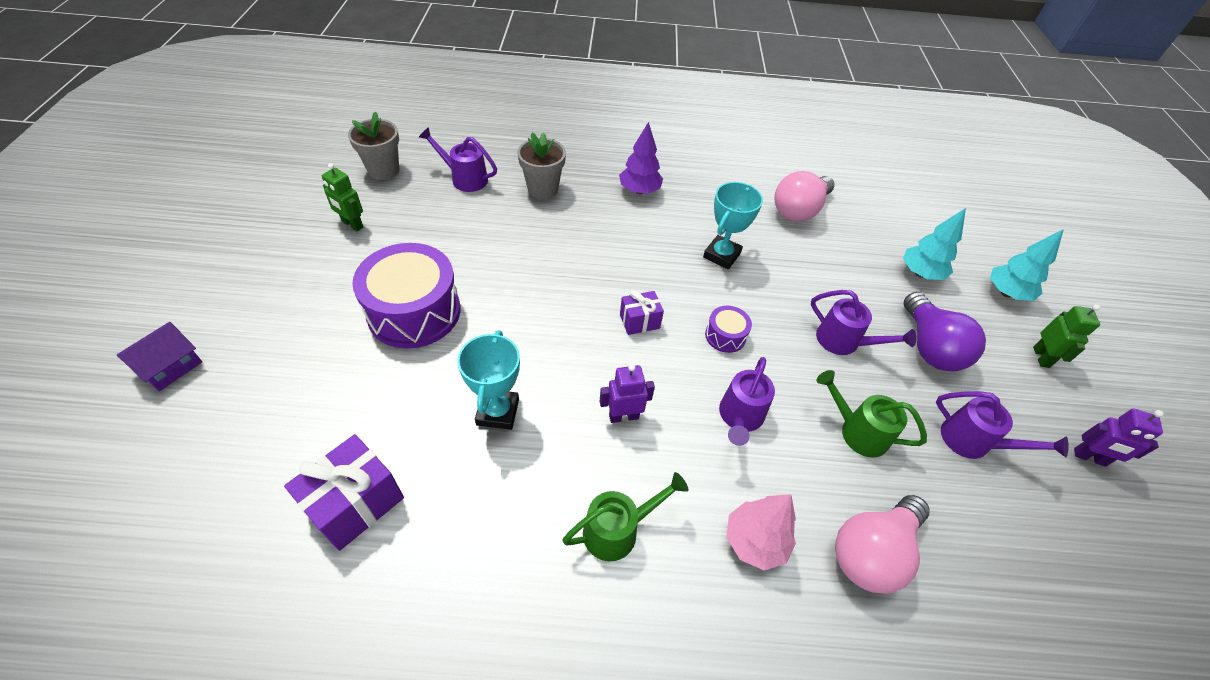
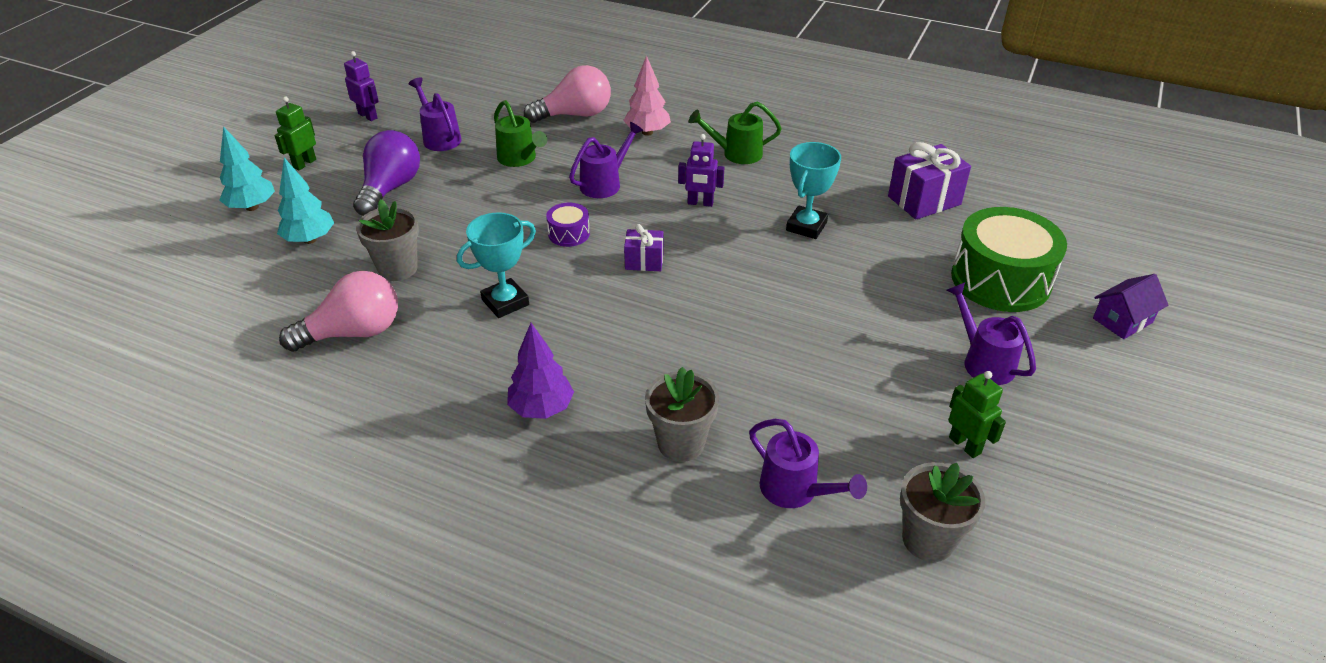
camera: 155 degrees left, 10 degrees down
purple drum [352,243,460,349] -> none
purple watering can [811,290,917,355] -> purple watering can moved to [947,282,1036,385]
none -> grey flower pot [356,199,419,281]
none -> green drum [951,207,1067,312]

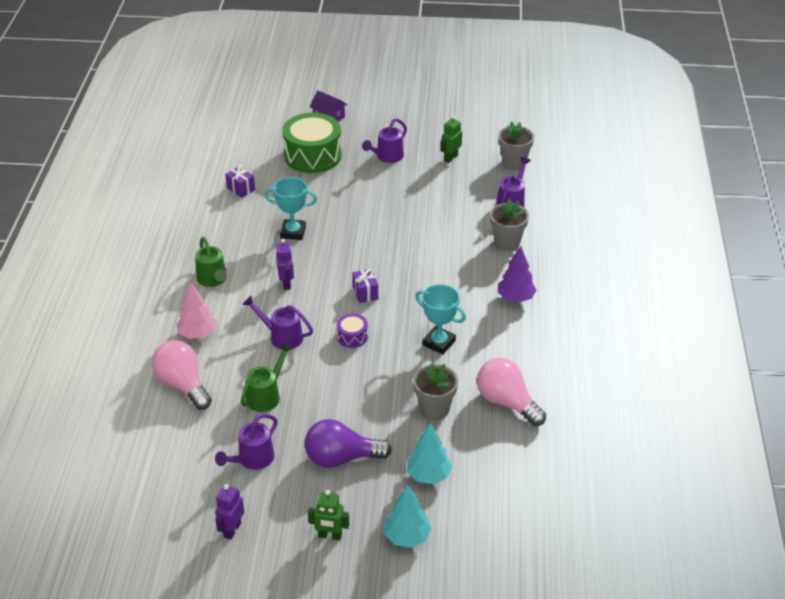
camera: 110 degrees left, 0 degrees up
purple gift [888,142,971,219] -> purple gift [225,165,255,198], size x0.59

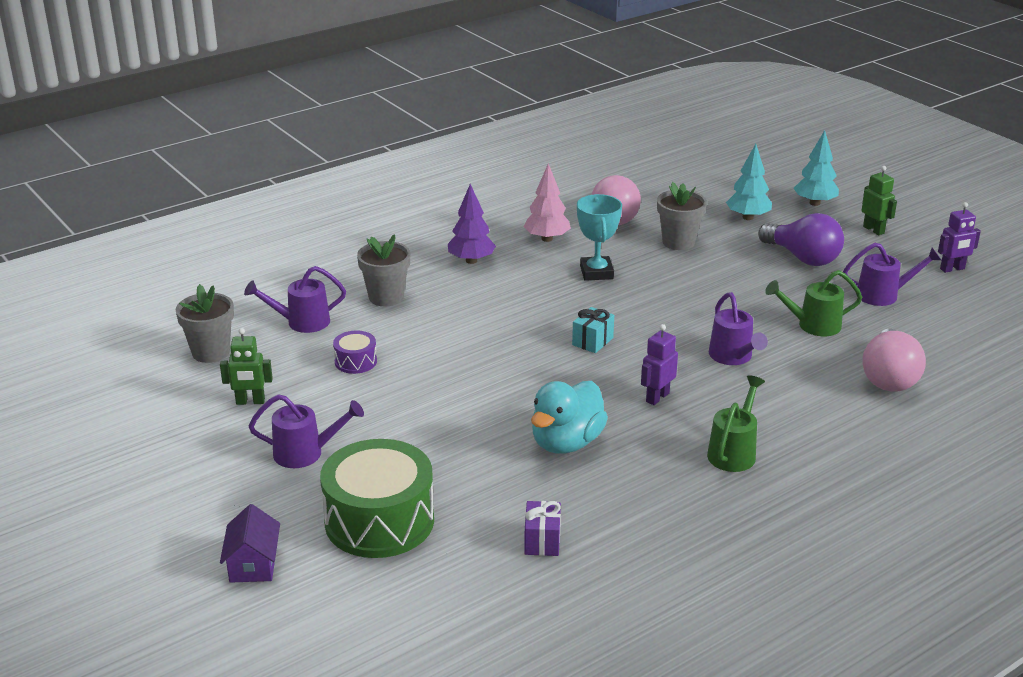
camera: 130 degrees left, 10 degrees down
pink tree [176,282,217,339] -> pink tree moved to [523,163,571,242]
turquoise trophy [264,177,317,240] -> turquoise duck [531,381,608,454]
purple drum [337,314,368,348] -> purple drum moved to [333,330,377,374]
purple gift [353,269,378,303] -> turquoise gift [572,307,614,353]

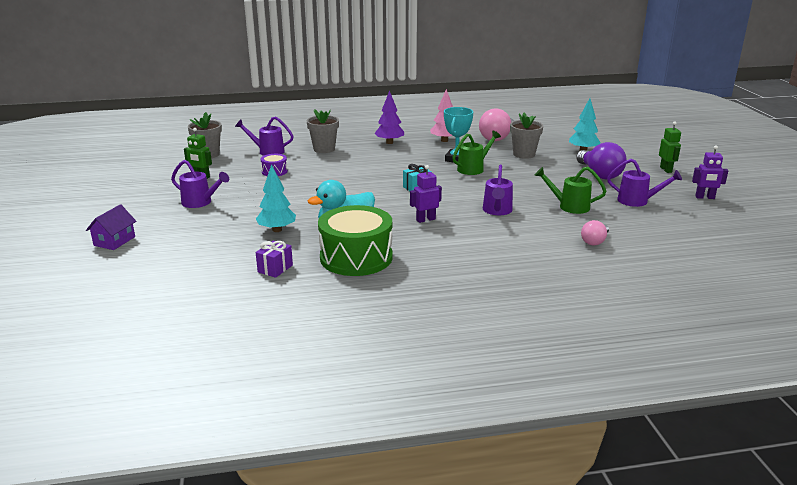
camera: 25 degrees right, 5 degrees down
green drum [320,439,434,558] -> green drum moved to [318,205,393,276]
green watering can [707,375,765,472] -> green watering can moved to [452,131,501,175]
turquoise tree [794,130,839,206] -> turquoise tree moved to [256,164,296,232]
pink light bulb [862,329,926,392] -> pink light bulb [581,220,609,246], size x0.56

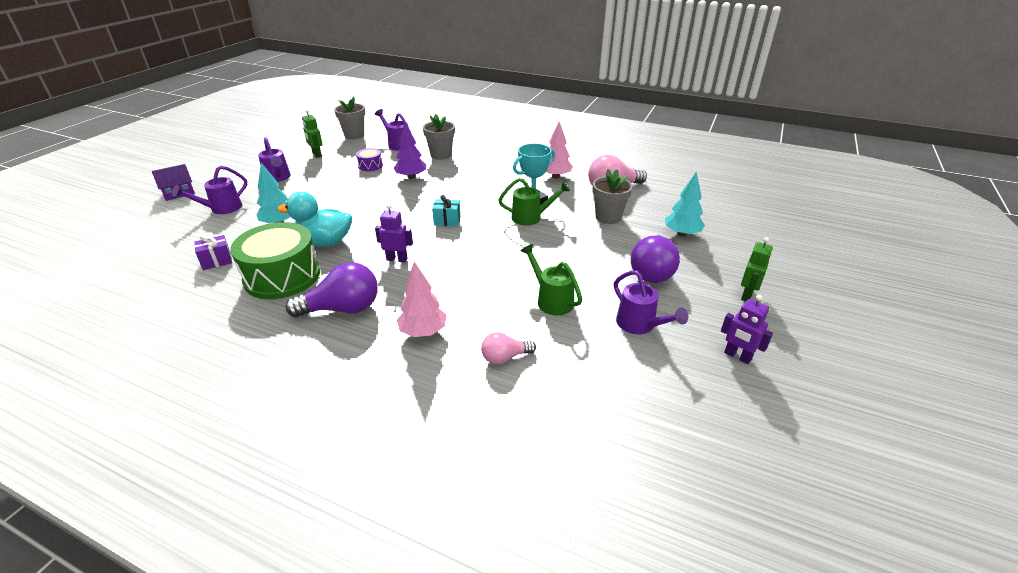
camera: 35 degrees right, 10 degrees up
purple tree [374,90,404,144] -> purple tree moved to [393,122,426,179]
purple watering can [483,165,513,215] -> purple watering can moved to [172,165,247,214]
none -> purple light bulb [286,262,378,317]
none -> pink tree [397,261,447,337]

